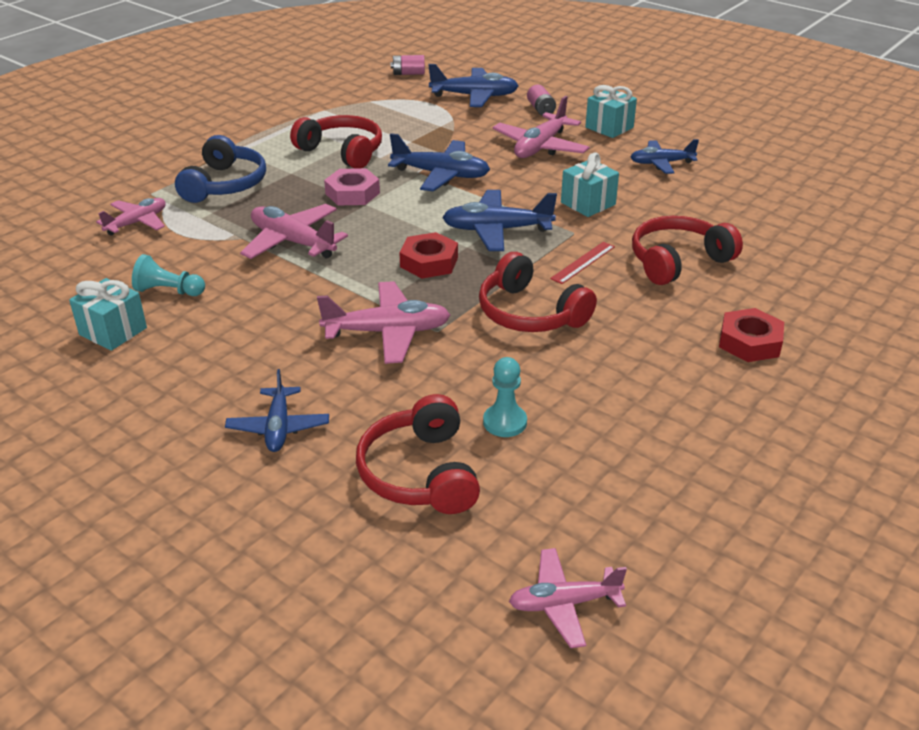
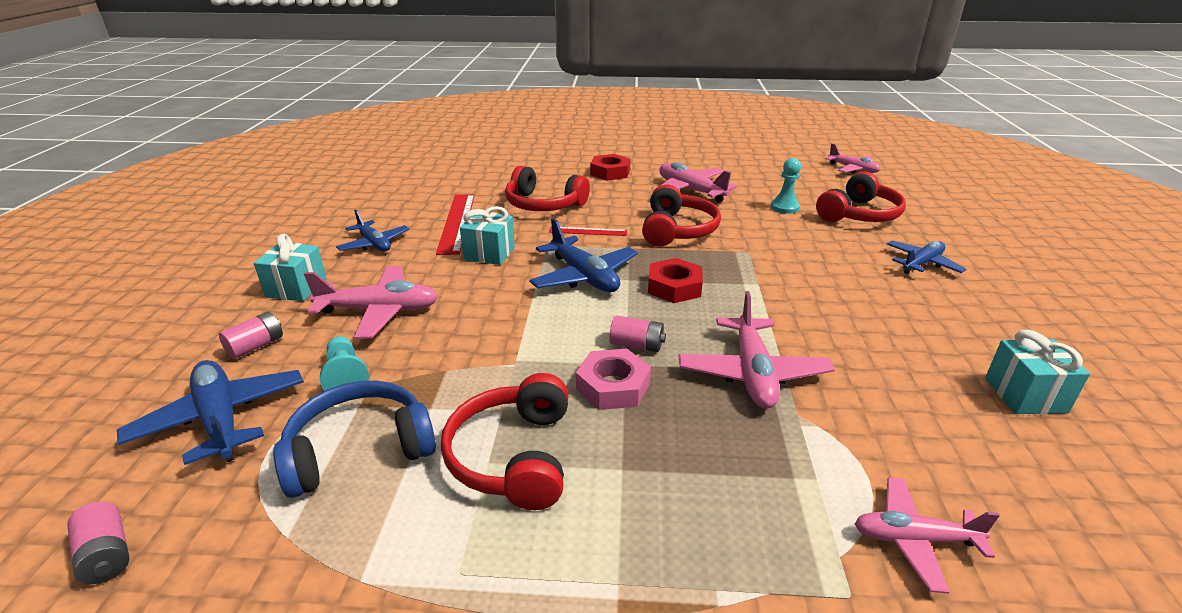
camera: 125 degrees left, 5 degrees down
turquoise pawn [132,254,205,296] -> turquoise pawn moved to [320,336,369,391]
blue headphones [175,135,266,203] -> blue headphones moved to [273,381,436,498]
pink plane [317,281,450,364] -> pink plane moved to [659,162,737,203]
blue plane [388,133,490,192] -> none
none -> red ruler [436,194,475,255]
none -> pink battery [610,315,666,352]

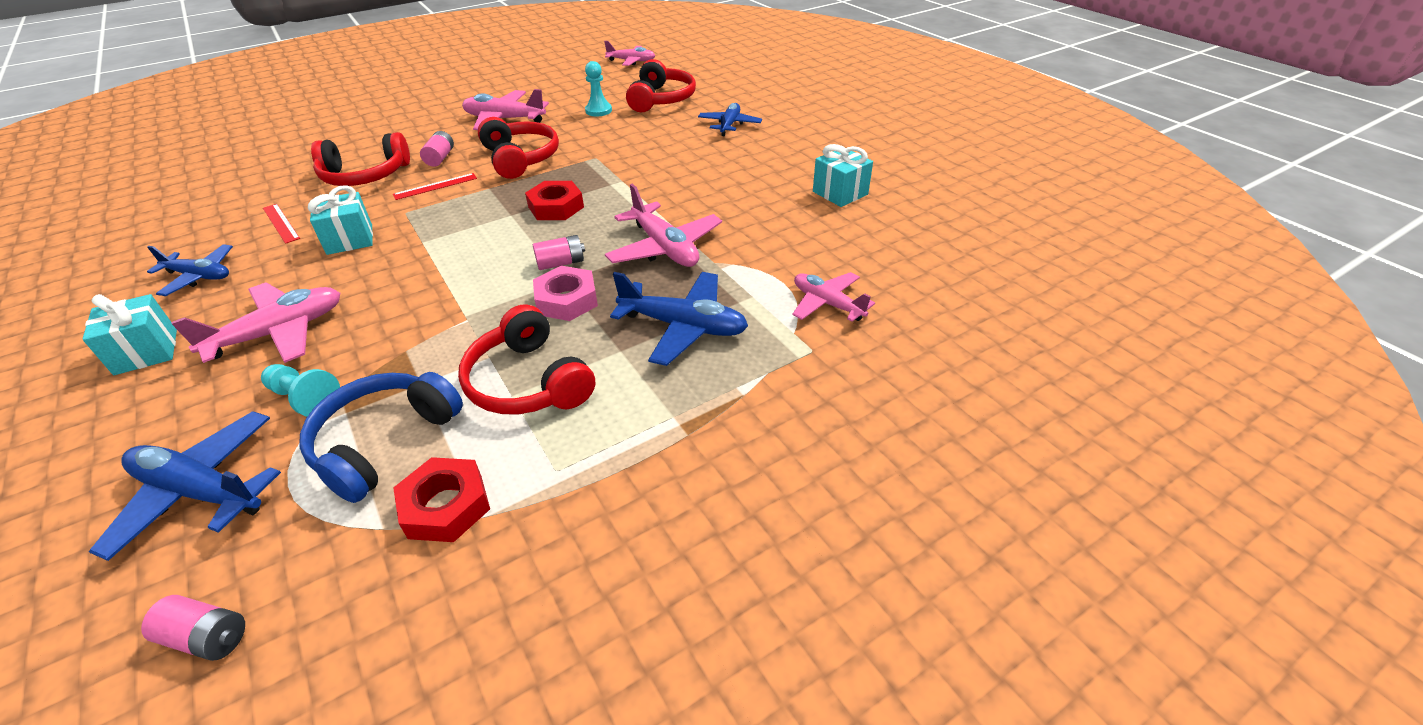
camera: 35 degrees left, 10 degrees up
pink battery [219,312,283,359] -> pink battery moved to [420,131,454,167]
red ruler [436,194,475,255] -> red ruler [263,204,300,244], size x0.56
blue plane [529,218,638,292] -> blue plane moved to [610,272,748,366]
red nut [590,154,631,181] -> red nut moved to [393,457,490,542]
pink plane [855,477,1000,594] -> pink plane turned 75 degrees clockwise [792,272,875,322]

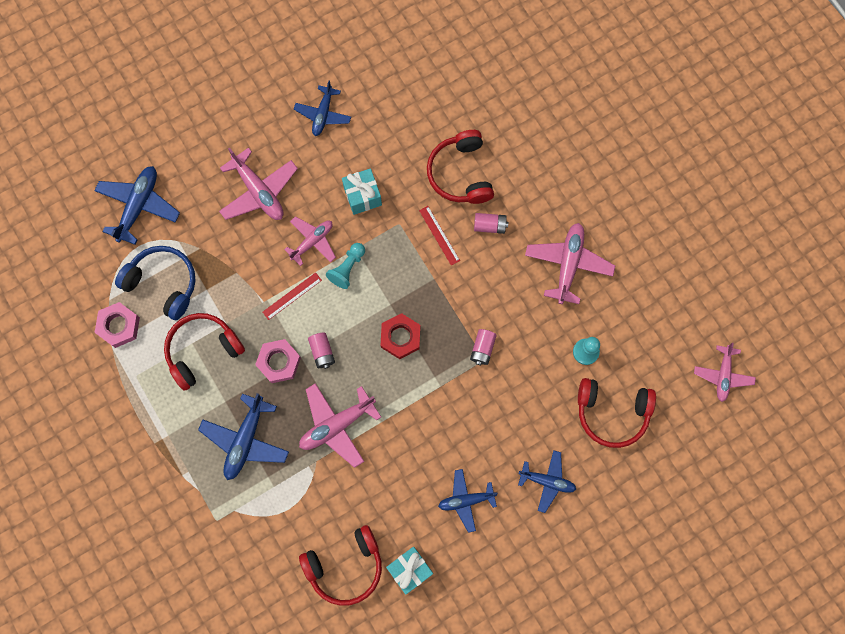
camera: 90 degrees right, 35 degrees up
turquoise gift [82,294,177,375] -> none
pink battery [141,595,245,661] -> pink battery moved to [470,329,497,365]
turquoise pawn [261,364,340,417] -> turquoise pawn moved to [326,243,365,289]
red ruler [263,204,300,244] -> red ruler moved to [263,272,322,320]
red nut [393,457,490,542] -> pink nut [94,302,140,348]
red headphones [478,117,559,179] -> red headphones moved to [299,525,382,606]
pink plane [792,272,875,322] -> pink plane moved to [284,216,336,266]
none -> blue plane [438,469,498,533]

